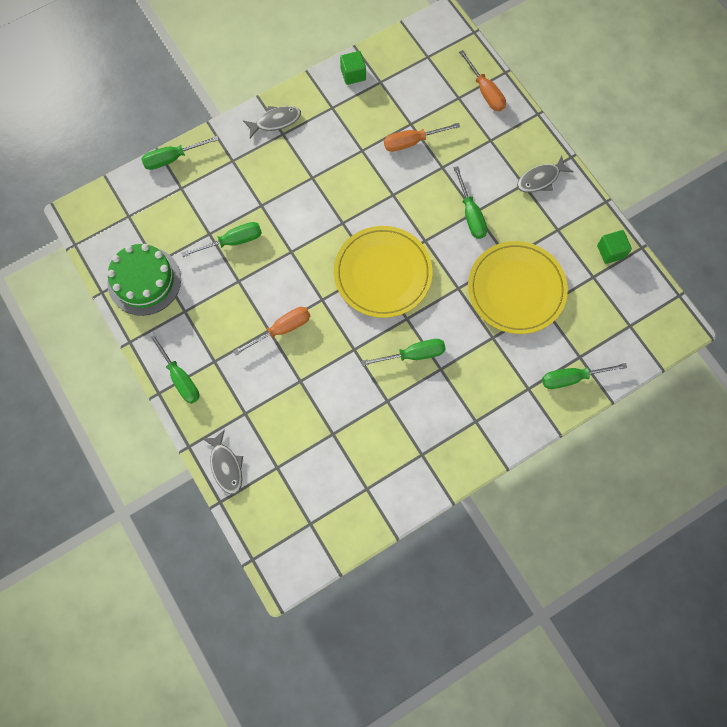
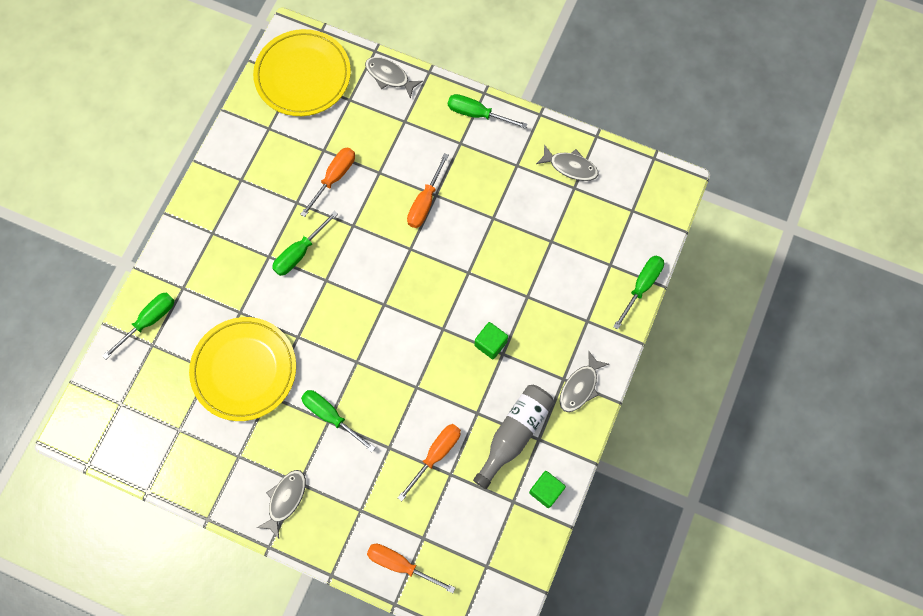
camera: 145 degrees right, 0 degrees up
green cake [107,244,181,316] -> grey fish [536,144,599,181]
green screwdriver [182,222,262,257] -> none
yellow plate [334,226,433,318] -> yellow plate moved to [253,29,351,116]
green cube [597,230,632,264] -> green cube moved to [475,322,508,359]
none -> orange screwdriver [300,147,355,217]
none -> grey bottle [473,385,554,489]

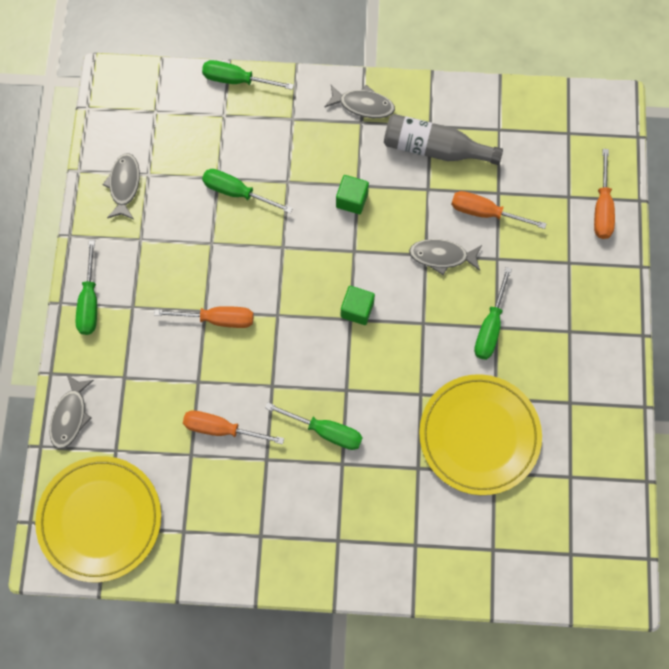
camera: 110 degrees left, 0 degrees up
green screwdriver [102,292,175,359] -> green screwdriver moved to [202,169,293,213]
grey fish [257,470,306,539] -> grey fish moved to [409,239,482,275]
green cube [529,471,566,508] -> green cube moved to [341,286,375,325]

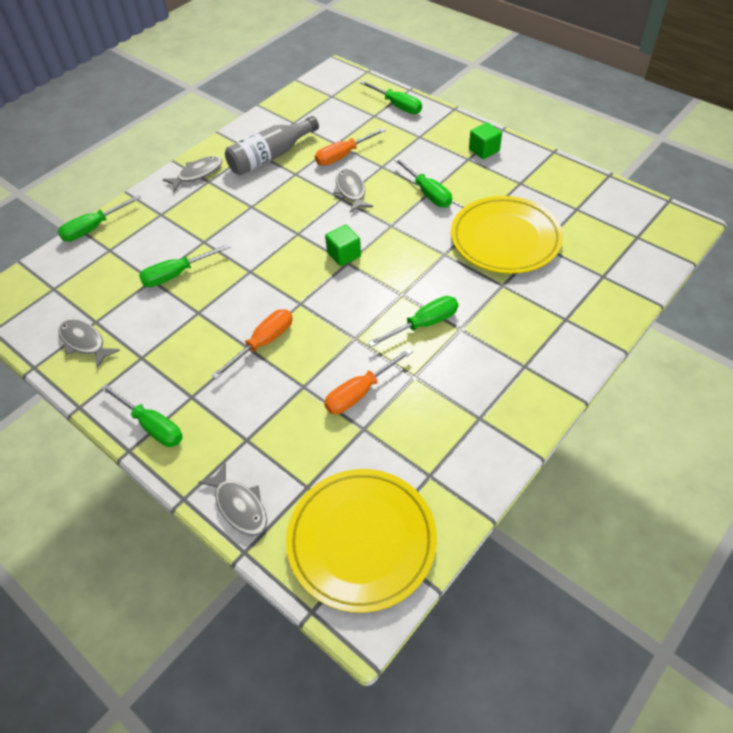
camera: 50 degrees left, 20 degrees down
green cube [336,175,369,214] -> green cube moved to [469,122,502,159]
grey fish [409,239,482,275] -> grey fish turned 120 degrees clockwise [333,169,373,213]
orange screwdriver [594,149,615,239] -> green screwdriver [360,81,422,114]

